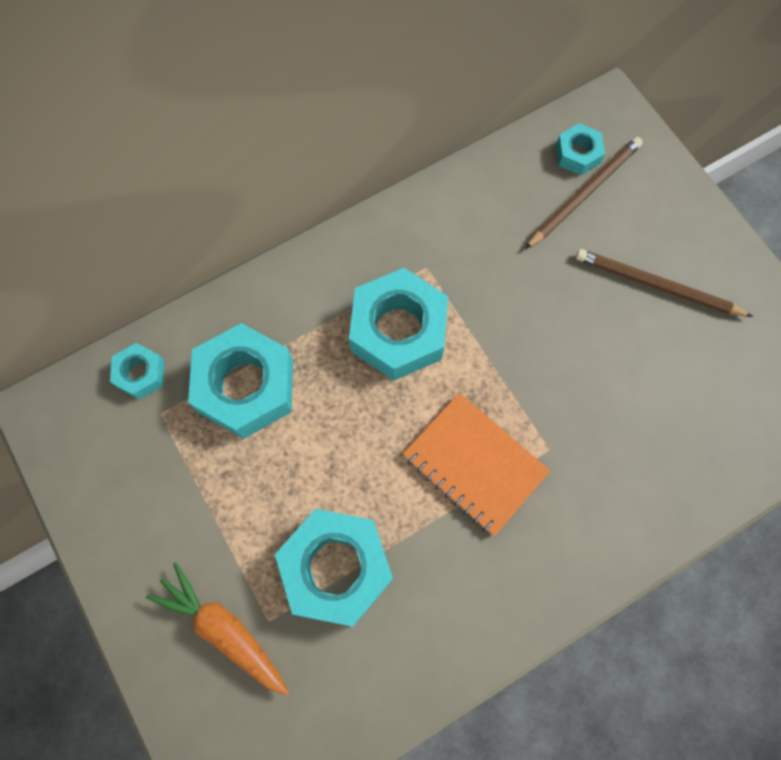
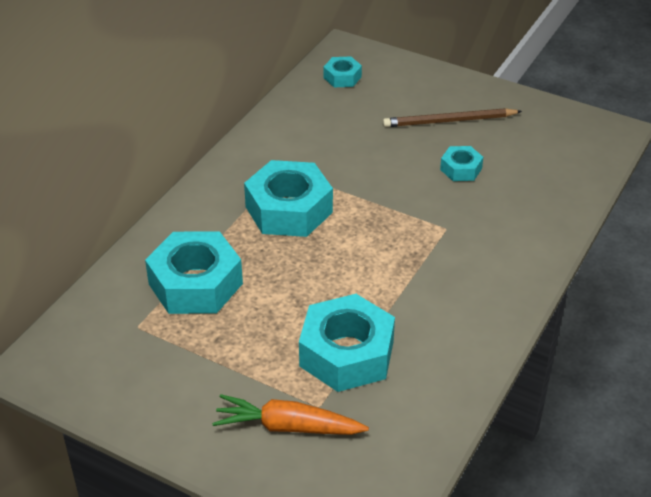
camera: 30 degrees left, 30 degrees down
turquoise nut [110,343,164,399] -> turquoise nut moved to [440,146,483,181]
orange notebook [403,393,550,536] -> none
brown pencil [525,137,643,249] -> none

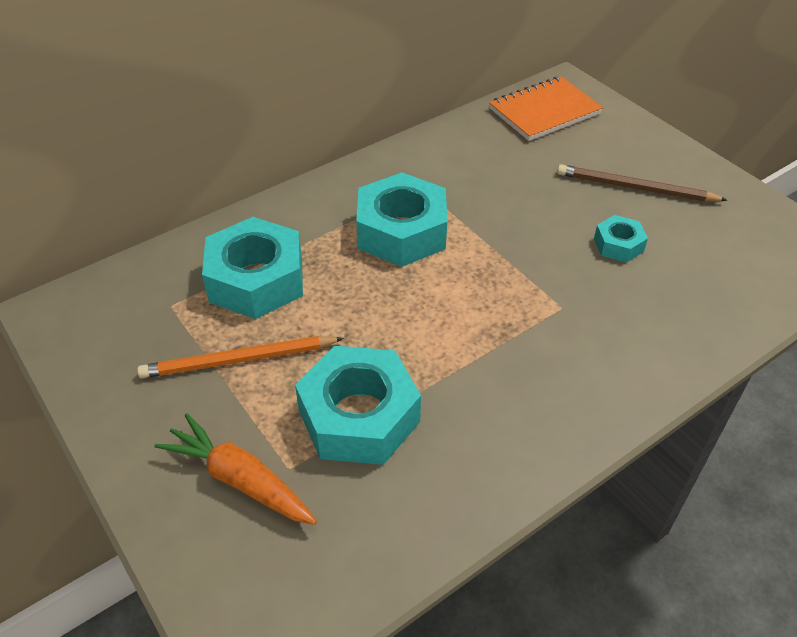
camera: 25 degrees right, 5 degrees up
turquoise nut [324,57,362,87] -> orange notebook [489,77,603,141]
none -> orange pencil [137,336,344,378]

